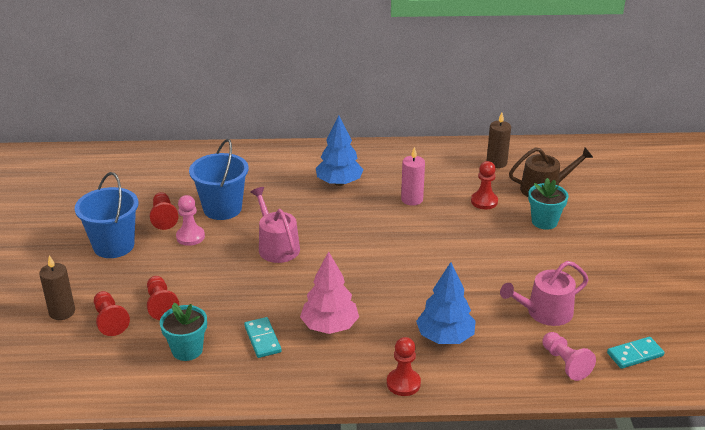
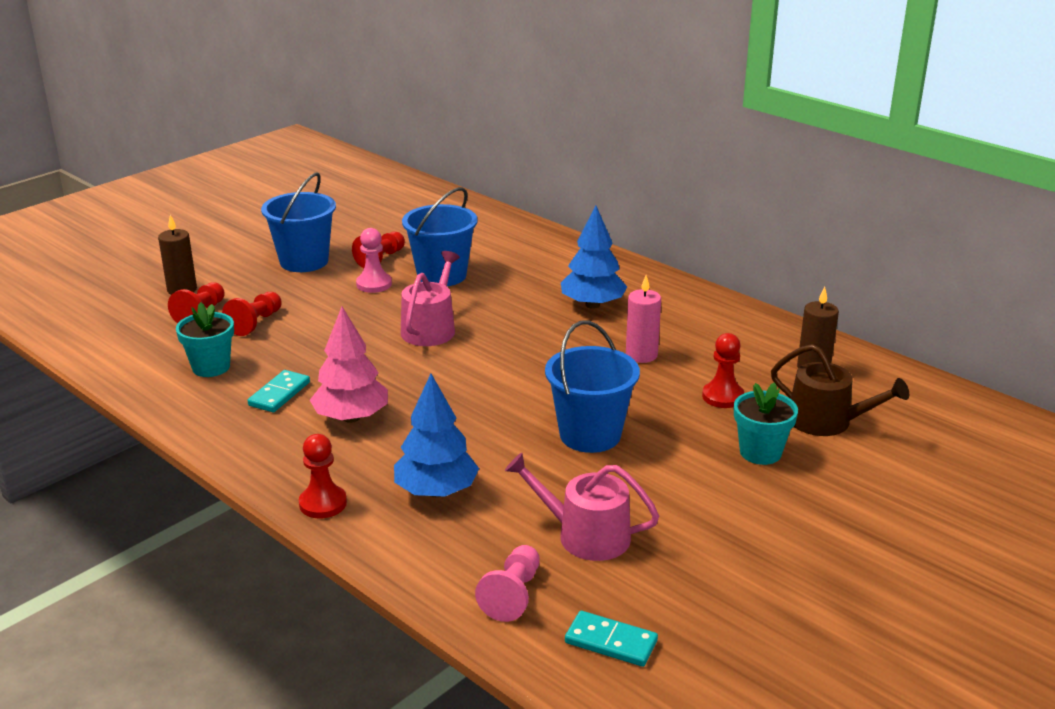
camera: 45 degrees right, 5 degrees down
none -> blue bucket [545,321,640,453]

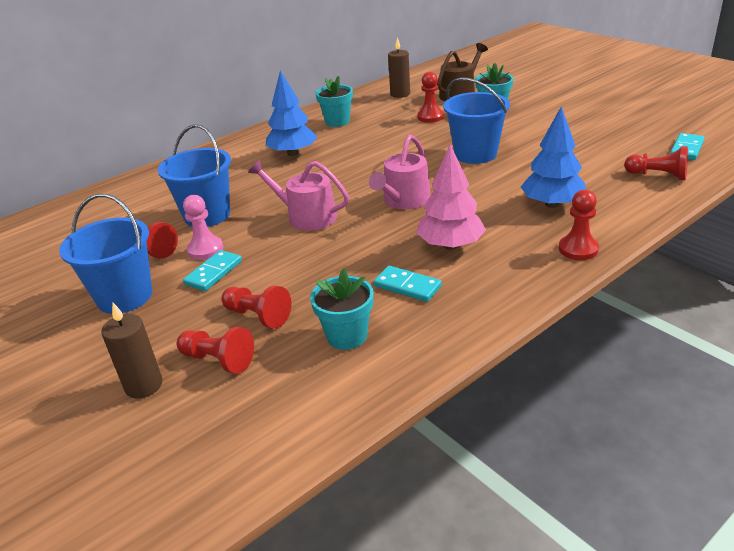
camera: 80 degrees left, 5 degrees up
pink pawn [475,545,540,622] -> red pawn [624,146,688,180]
pink watering can [505,453,659,561] -> pink watering can moved to [369,135,431,209]
pink candle [626,275,661,363] -> none
none -> turquoise domino [183,250,242,291]
none -> turquoise flower pot [316,76,353,127]

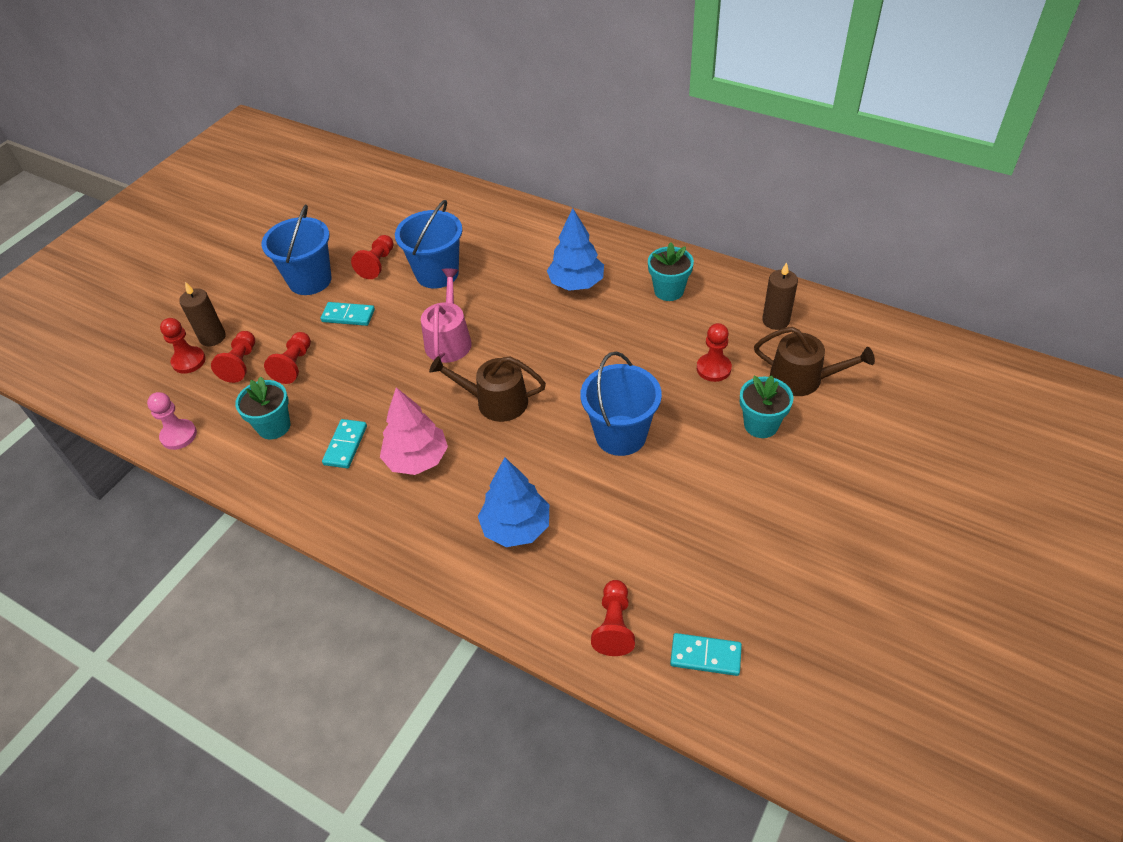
camera: 70 degrees right, 15 degrees up
pink pawn [183,195,223,260] -> pink pawn moved to [147,392,197,450]
pink watering can [369,135,431,209] -> brown watering can [429,356,546,422]
red pawn [559,190,599,260] -> red pawn moved to [160,318,206,374]

